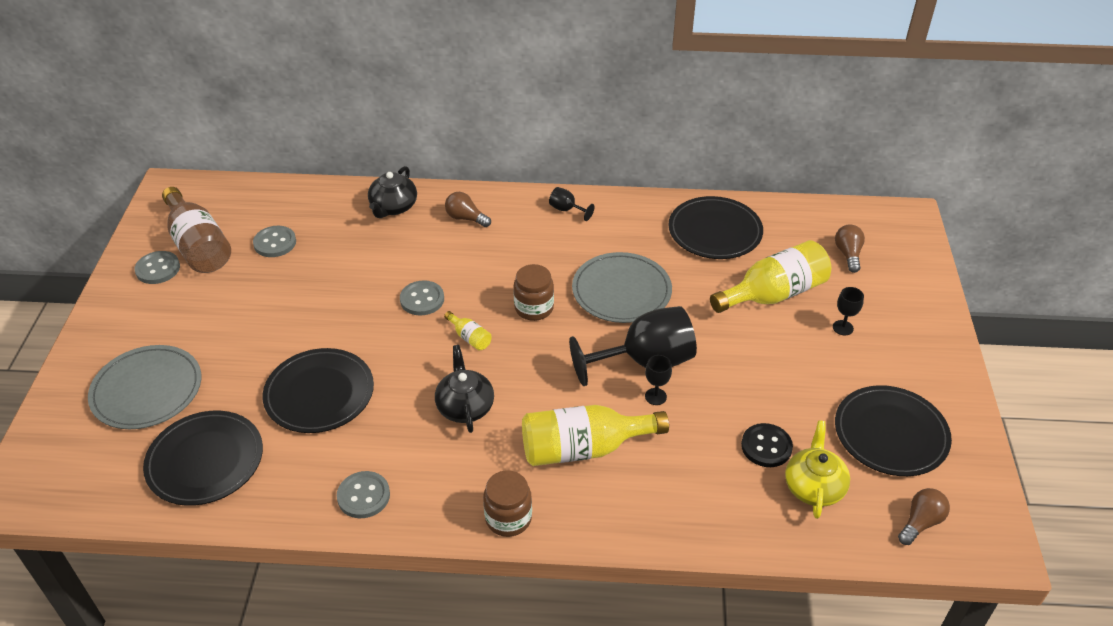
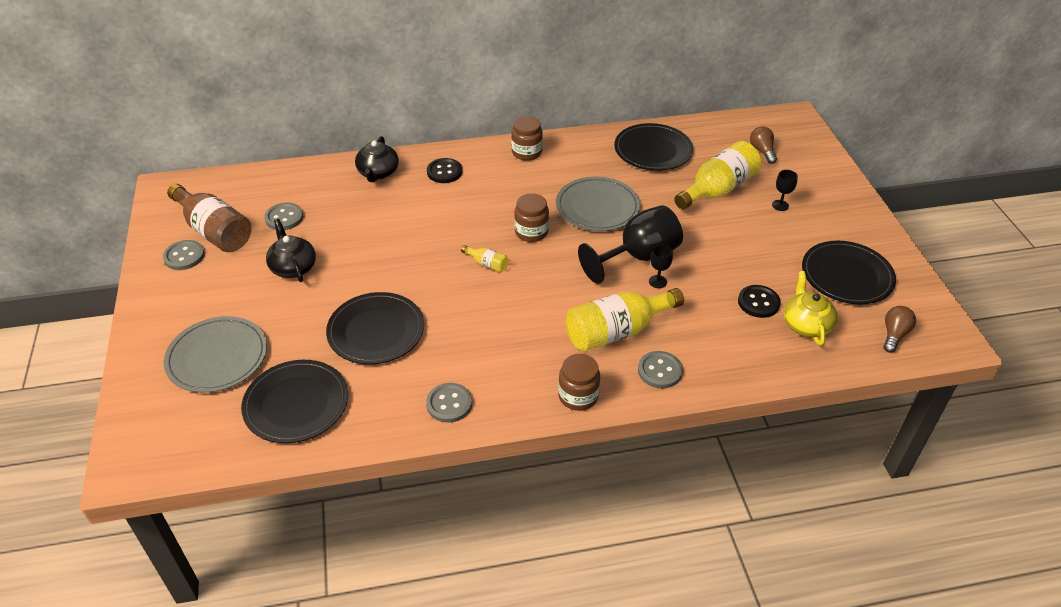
camera: 15 degrees left, 0 degrees up
grey button [400,280,444,316] -> grey button moved to [638,351,683,388]
black teapot [435,345,494,433] -> black teapot moved to [266,219,316,282]
brown light bulb [445,192,491,227] -> black button [427,158,462,183]
black goblet [549,187,595,221] -> brown jar [511,116,543,161]

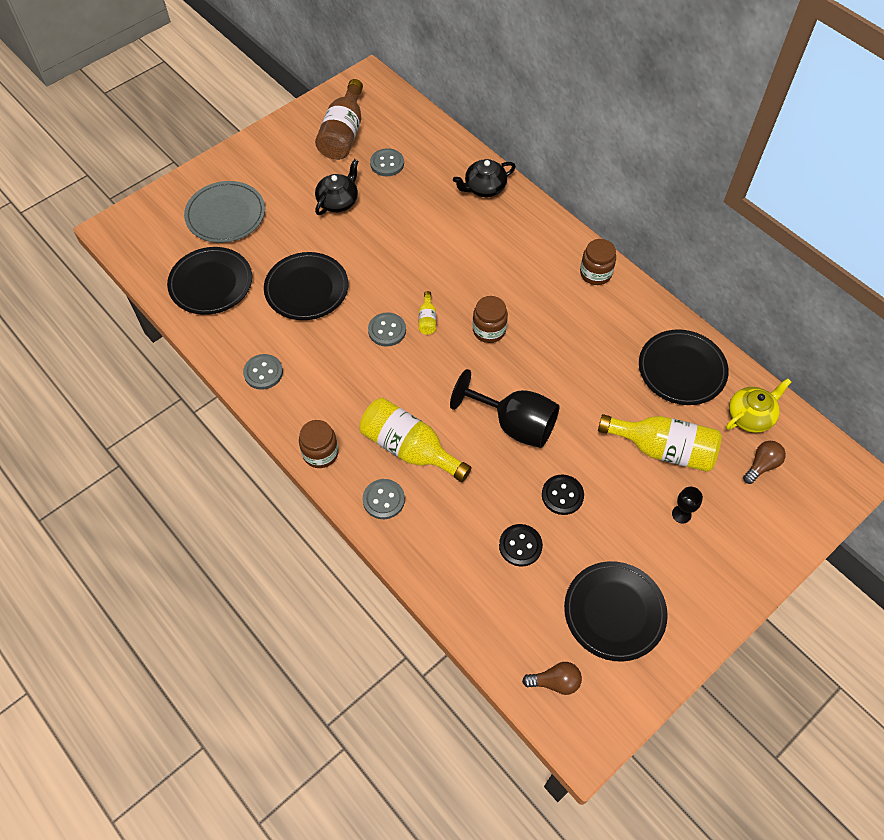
camera: 60 degrees right, 15 degrees up
grey button [163,240,205,270] -> grey button moved to [368,312,406,347]
black button [427,158,462,183] -> black button moved to [542,474,584,515]
grey plate [556,177,640,231] -> none
black goblet [649,244,673,288] -> none
yellow teapot [784,271,837,346] -> yellow teapot moved to [726,378,791,433]

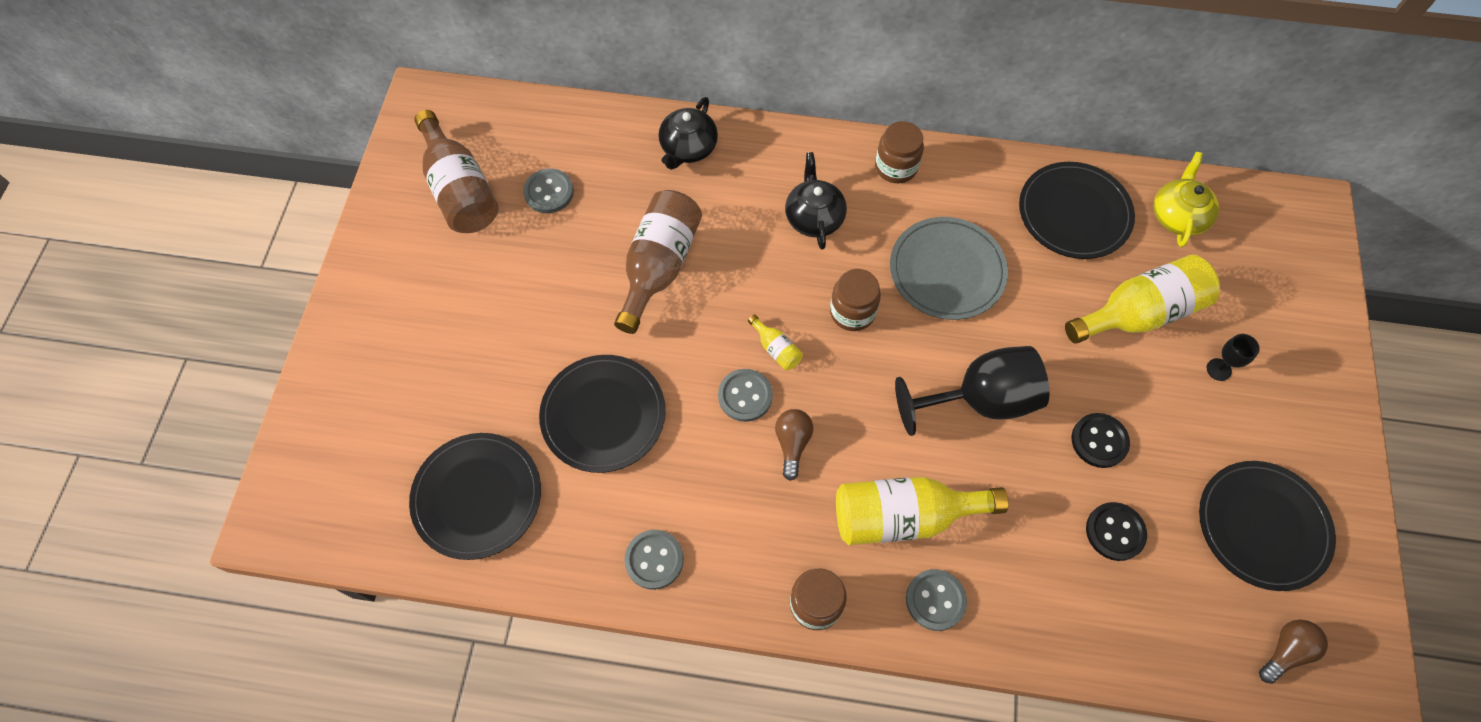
camera: 40 degrees left, 5 degrees up
grey plate [184,181,265,243] -> grey plate moved to [890,217,1008,320]
black teapot [315,159,359,215] -> black teapot moved to [785,152,847,250]
brown light bulb [743,441,786,484] -> brown light bulb moved to [775,409,813,481]
none -> brown bottle [614,190,702,334]

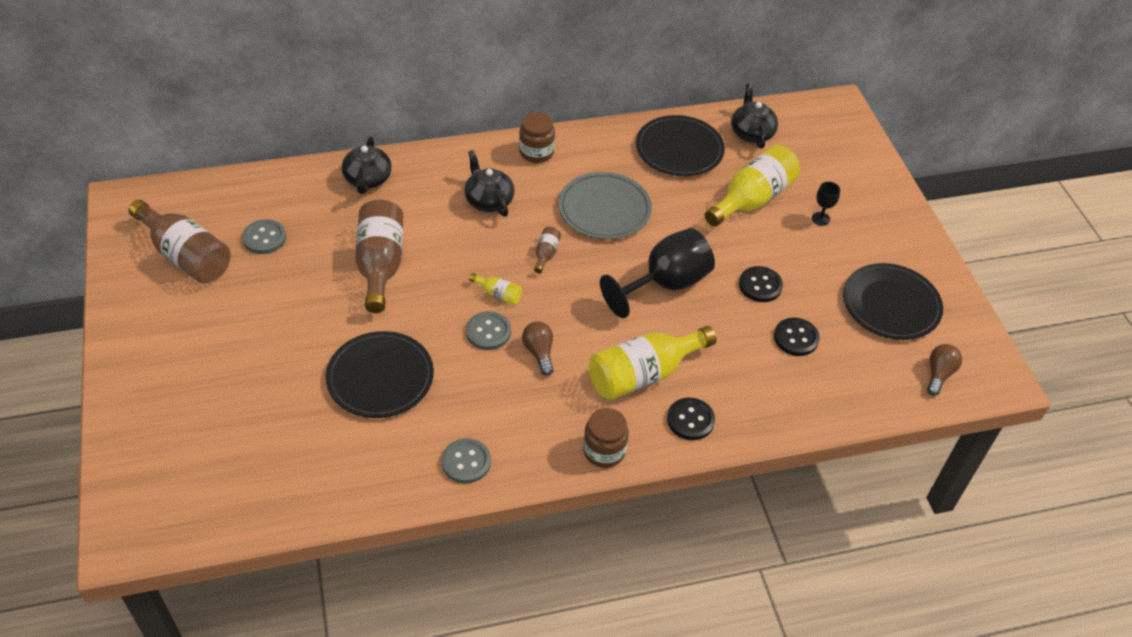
camera: 25 degrees left, 15 degrees down
black plate [409,433,541,560] -> none
brown jar [830,269,881,331] -> brown bottle [534,227,561,273]
grey button [906,569,967,631] -> black button [667,397,715,440]
yellow teapot [1154,152,1219,247] -> black teapot [731,84,778,149]

